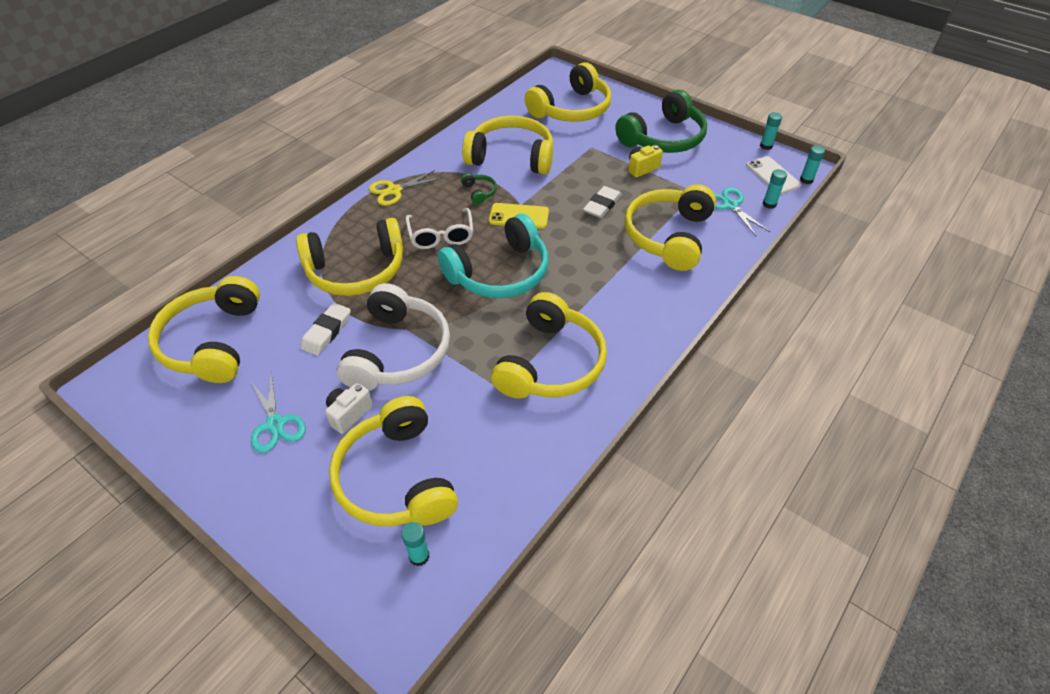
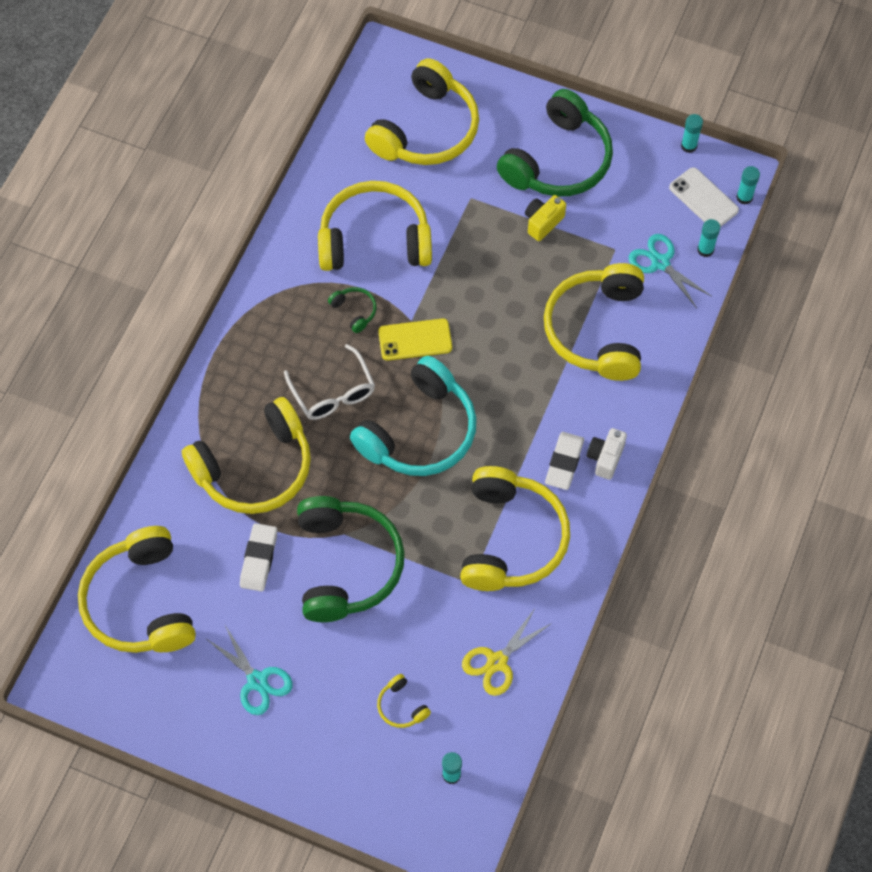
camera: 15 degrees left, 15 degrees up
white camera [325,383,373,434] -> white camera moved to [587,428,627,480]
yellow headphones [329,396,458,526] -> yellow headphones [377,674,431,728], size x0.40
white headphones [337,283,450,391] -> green headphones [297,496,405,622]
yellow scissors [369,170,442,206] -> yellow scissors moved to [462,610,552,696]
white eraser [583,186,622,218] -> white eraser moved to [545,432,584,490]

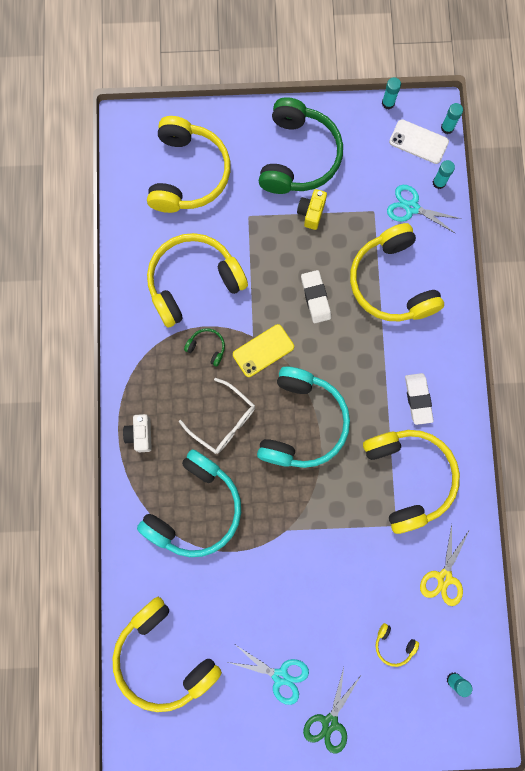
camera: 25 degrees left, 15 degrees up
yellow headphones [182,397,311,514] -> turquoise headphones [137,449,241,557]
white eraser [240,523,277,592] -> white eraser moved to [301,270,331,323]
green headphones [297,496,405,622] -> none
white camera [587,428,627,480] -> white camera moved to [123,414,152,452]
none -> green scissors [303,668,362,754]

